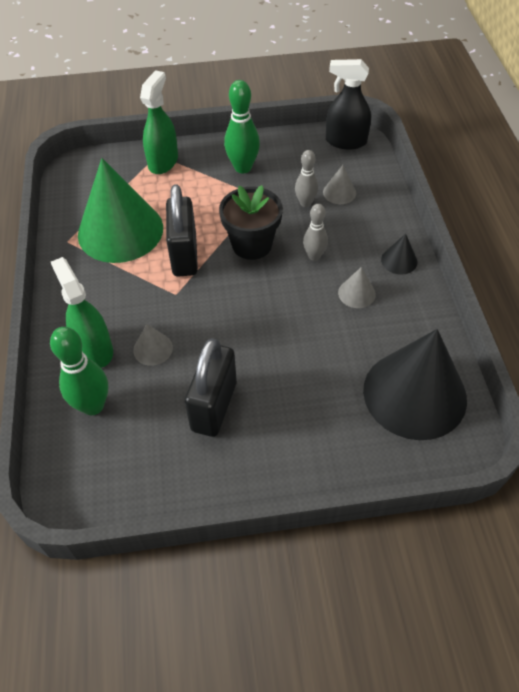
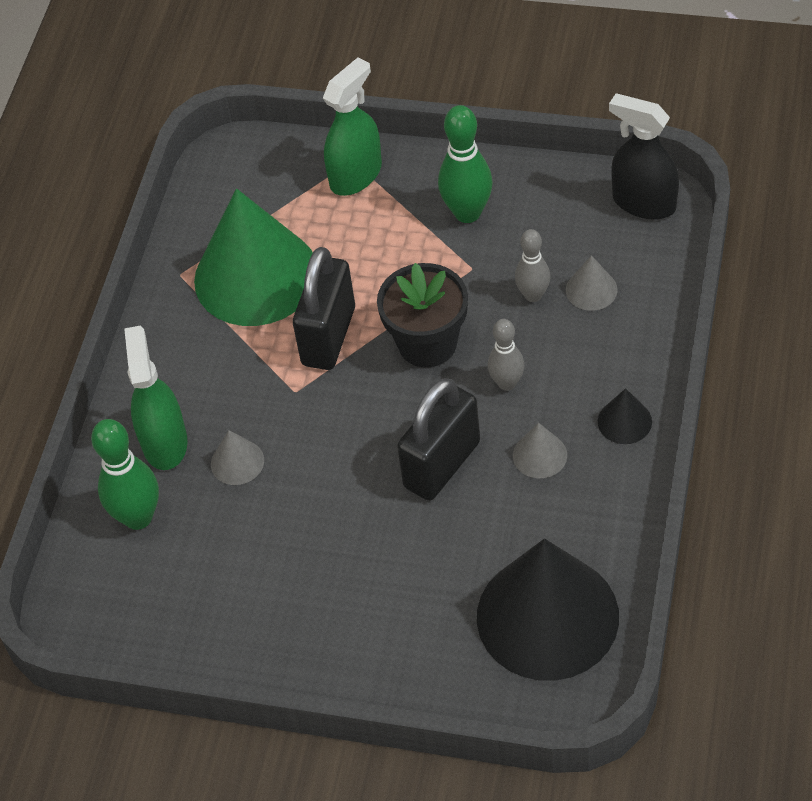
camera: 25 degrees right, 0 degrees up
black padlock [185,338,237,437] -> black padlock moved to [397,378,480,501]

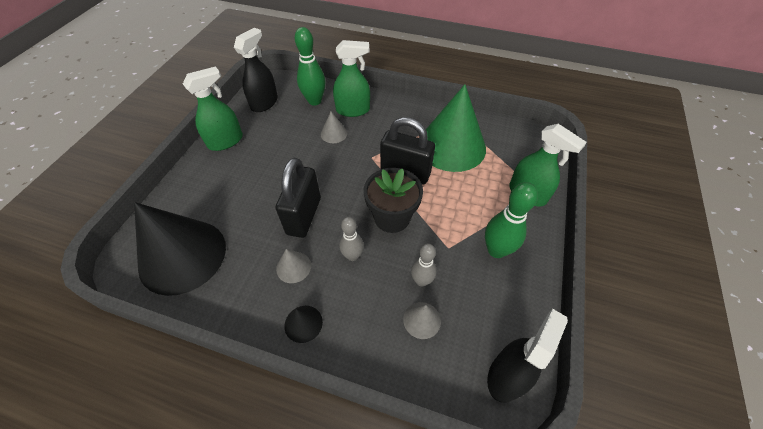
camera: 90 degrees right, 0 degrees up
black padlock [397,378,480,501] -> black padlock turned 60 degrees clockwise [276,158,321,238]
none -> green spray bottle [183,66,243,151]
none -> black spray bottle [234,28,278,112]

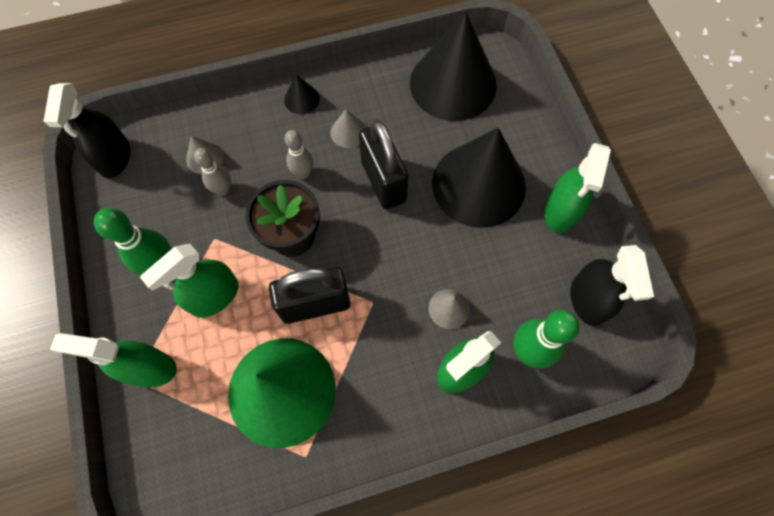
camera: 145 degrees right, 15 degrees up
none -> green spray bottle [140,244,239,318]
none -> black cone [432,128,526,228]

